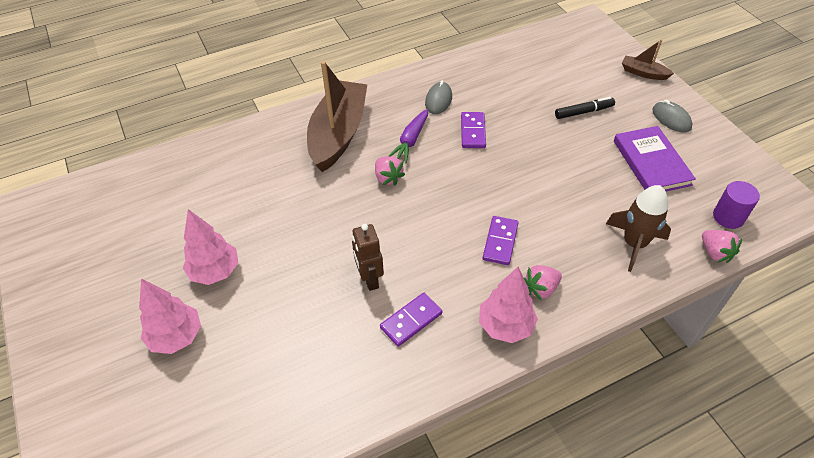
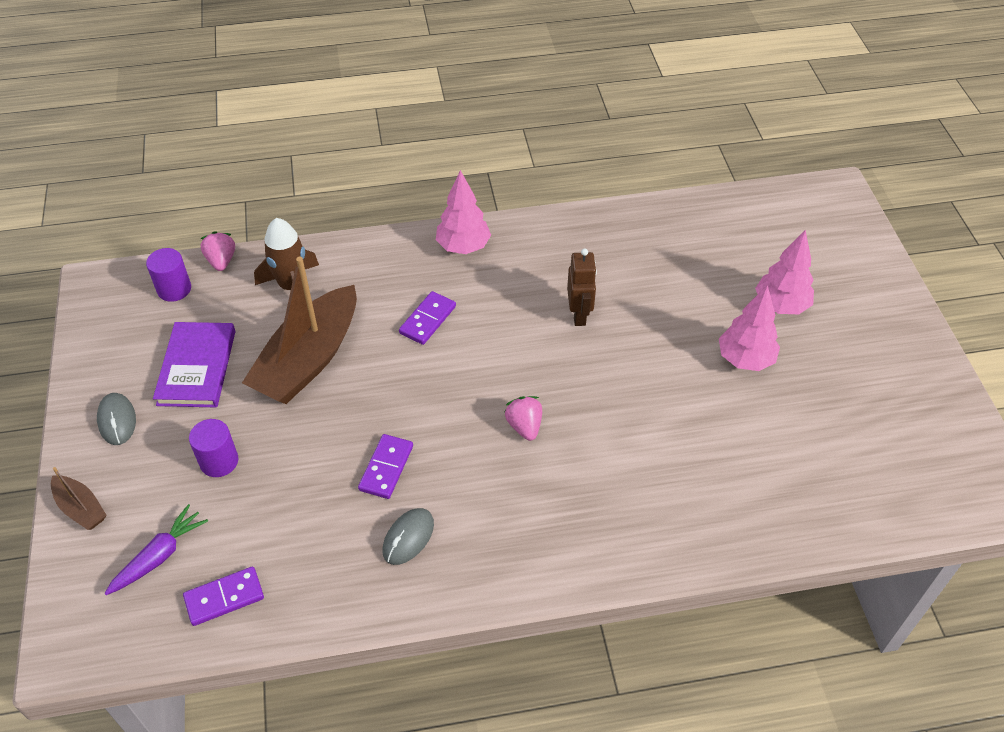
camera: 165 degrees left, 0 degrees up
brown boat [307,61,367,172] -> brown boat moved to [242,257,357,404]
purple domino [380,293,442,347] -> purple domino moved to [183,567,264,626]
purple carrot [389,109,428,164] -> purple carrot moved to [104,504,208,595]
pink strawberry [524,265,562,300] -> none
black marker [555,97,615,119] -> purple cylinder [189,419,238,477]

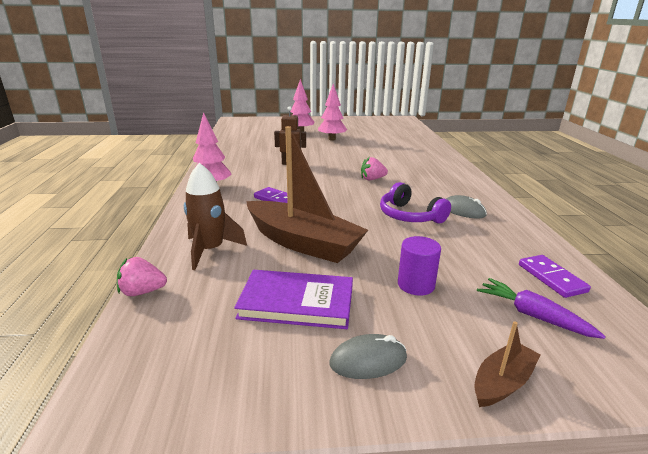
camera: 85 degrees left, 25 degrees down
purple cylinder [146,248,191,302] -> none
purple domino [358,434,413,499] -> purple headphones [380,182,451,223]

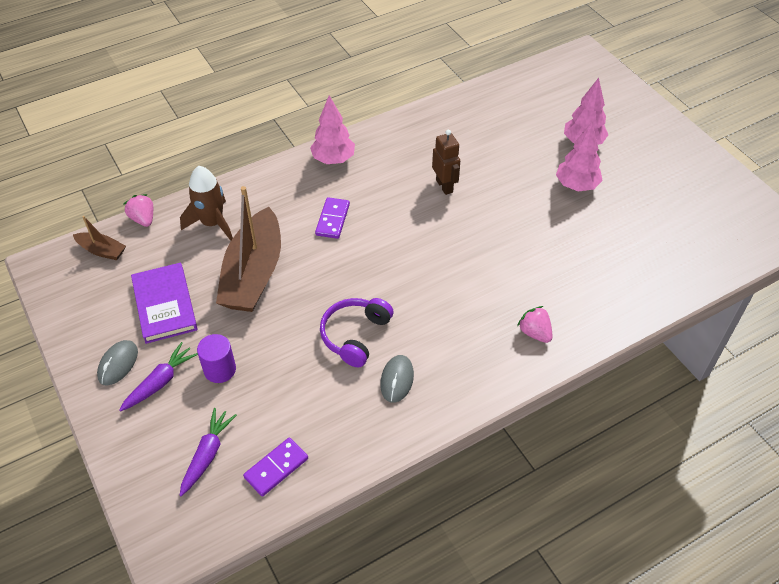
camera: 65 degrees right, 25 degrees up
grey mouse [329,334,407,379] -> grey mouse turned 60 degrees clockwise [97,340,138,386]
pink strawberry [361,157,388,180] -> pink strawberry moved to [517,306,553,343]
brown boat [474,321,540,407] -> brown boat moved to [73,216,126,260]
none -> purple carrot [119,342,198,411]

